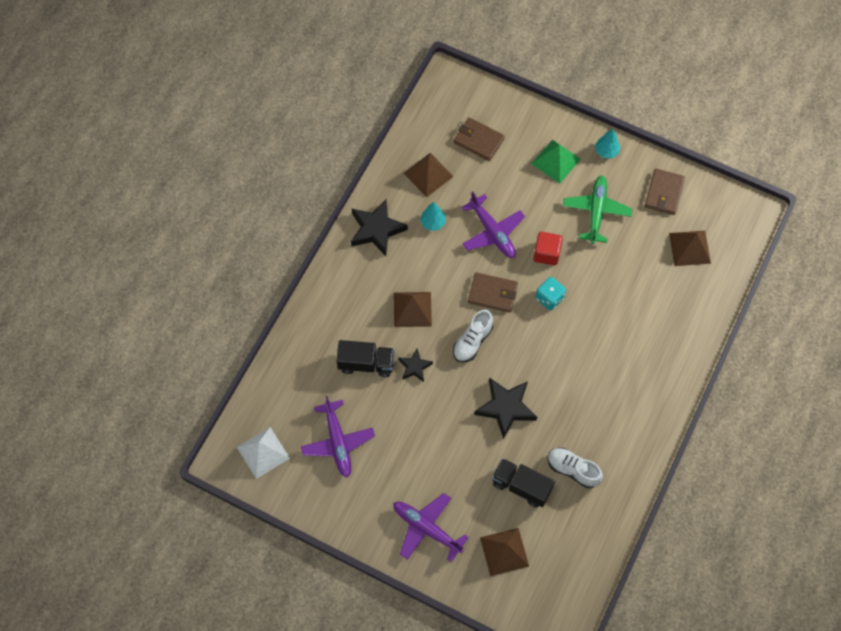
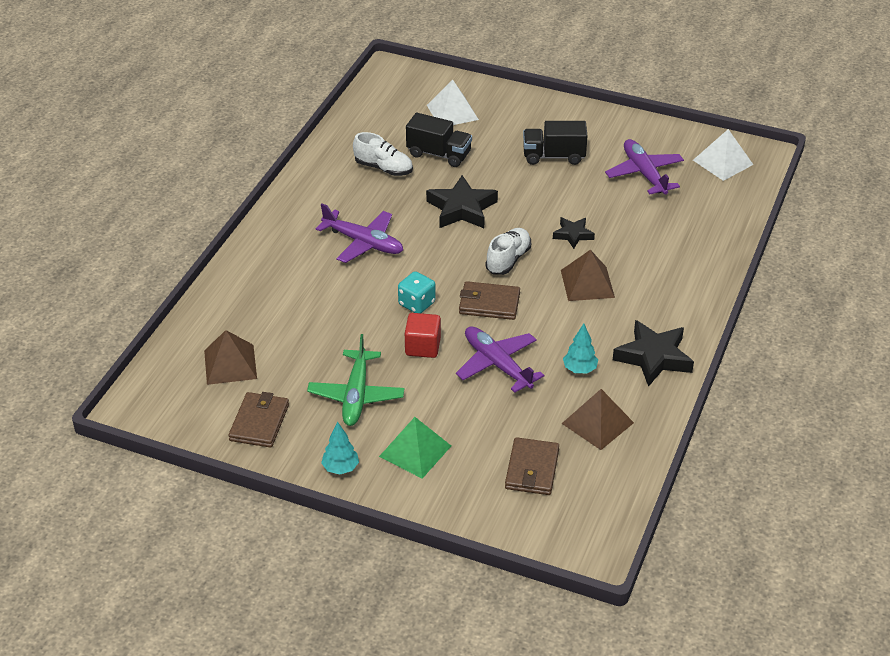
camera: 175 degrees right, 25 degrees down
black truck [336,340,395,377] -> black truck moved to [523,121,588,165]
purple plane [393,493,469,562] -> purple plane moved to [316,204,403,263]
brown wallet [454,118,505,161] -> brown wallet turned 75 degrees clockwise [505,437,559,495]
brown pyramid [480,528,529,576] -> white pyramid [427,80,479,125]

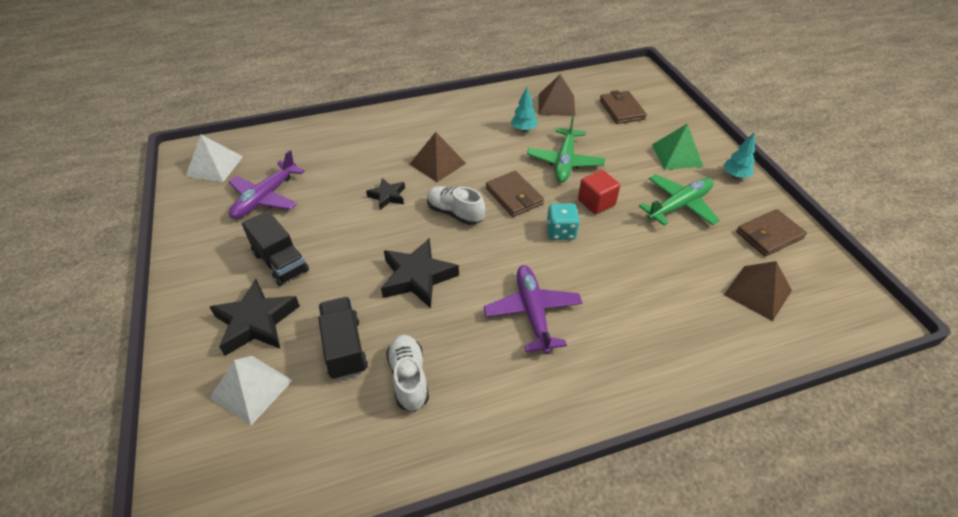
camera: 130 degrees left, 5 degrees up
purple plane [456,326,544,393] -> green plane [527,115,605,182]
white shoe [485,228,531,275] -> white shoe turned 45 degrees clockwise [427,186,485,225]
brown wallet [505,437,559,495] -> brown wallet turned 75 degrees counterclockwise [600,90,647,124]
black star [613,320,694,387] -> black star moved to [210,279,300,356]

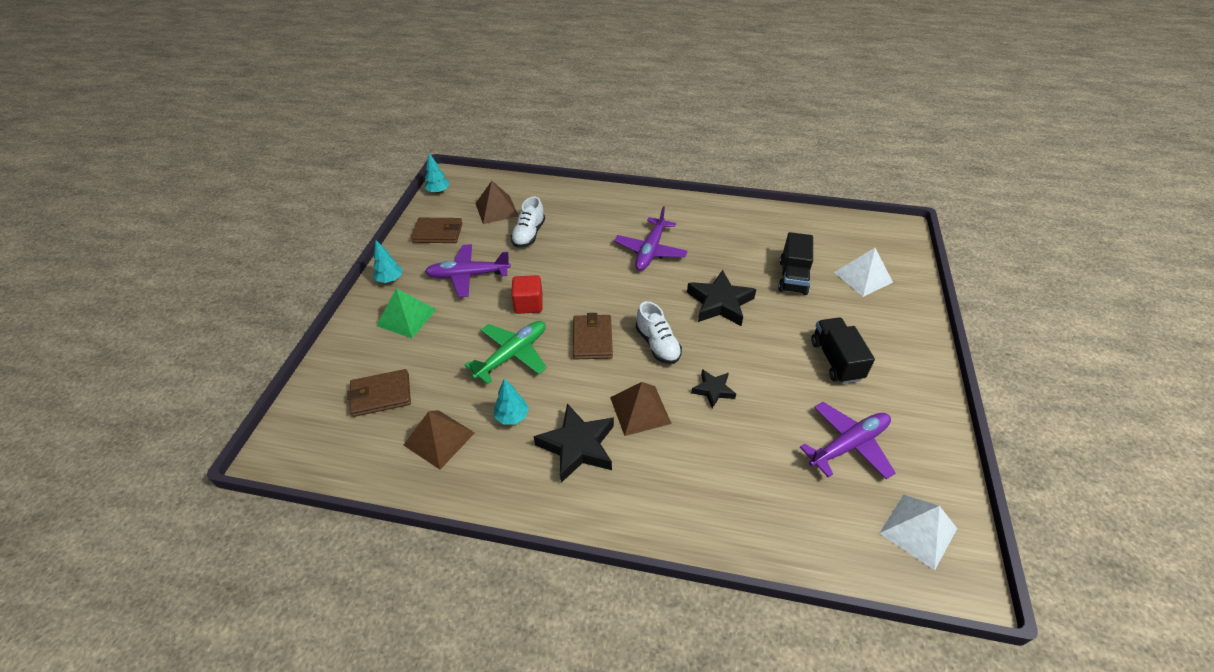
camera: 150 degrees left, 0 degrees up
black star [210,279,300,356] -> black star moved to [534,403,614,483]
white shoe [386,335,429,411] -> white shoe moved to [511,197,545,248]
turquoise dice [546,203,580,240] -> none
brown wallet [600,90,647,124] -> brown wallet turned 60 degrees clockwise [347,369,411,417]
green plane [639,174,720,226] -> purple plane [425,244,511,297]
none -> turquoise tree [425,153,450,194]

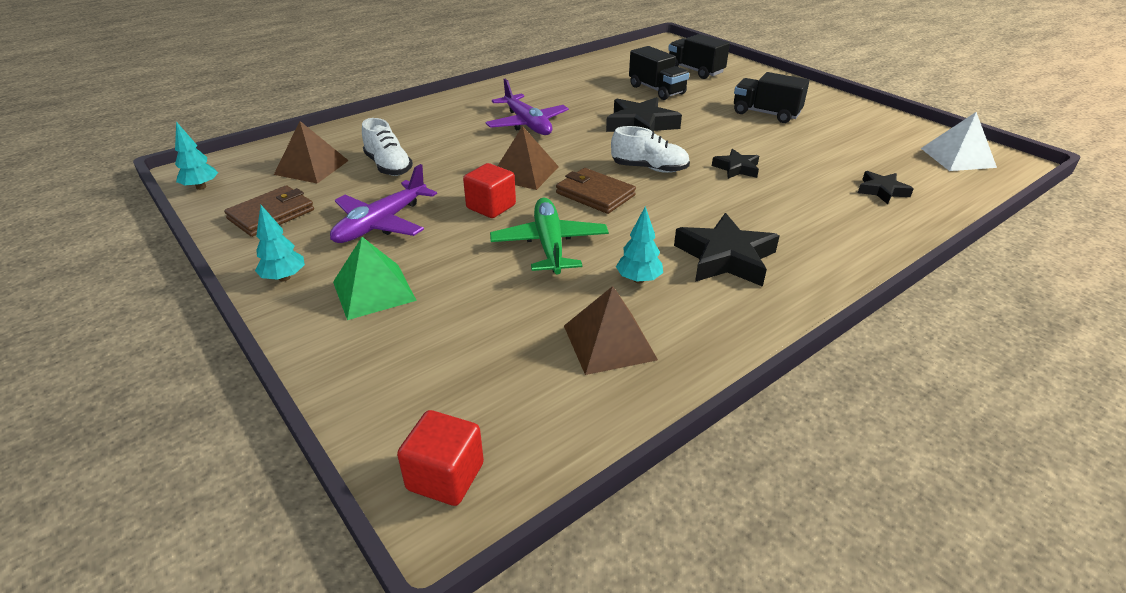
camera: 50 degrees left, 10 degrees down
brown wallet [347,369,411,417] -> none
brown pyramid [610,382,672,436] -> brown pyramid moved to [498,126,559,190]
purple plane [800,402,895,479] -> none
white pyramid [834,248,893,297] -> black truck [668,34,730,79]
none -> red cube [397,410,484,506]
none -> black star [858,171,914,204]

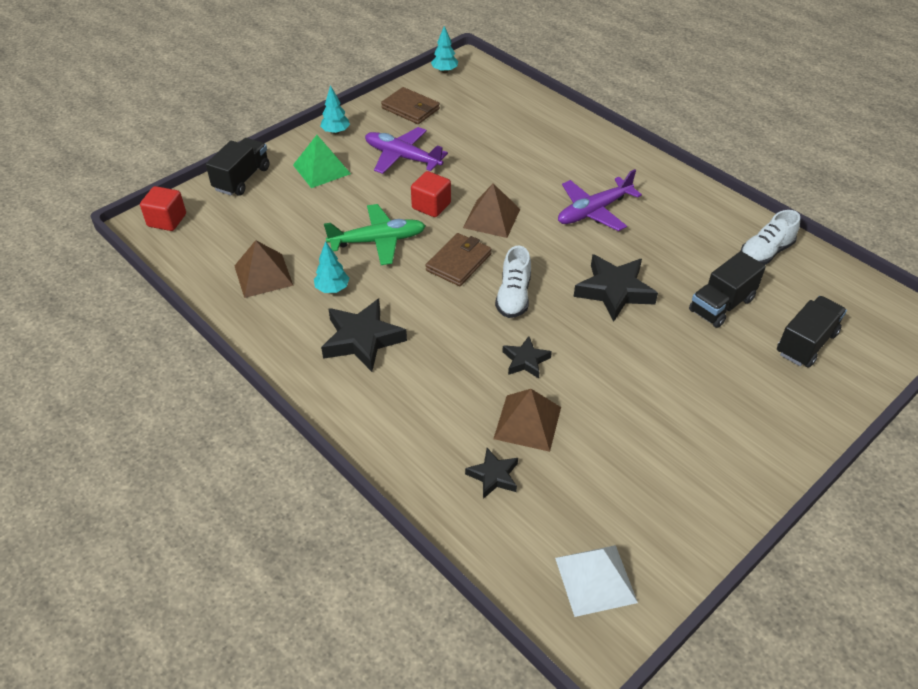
camera: 85 degrees right, 10 degrees up
brown pyramid [274,121,349,184] -> brown pyramid moved to [493,389,561,452]
white shoe [362,118,413,176] -> white shoe moved to [741,210,800,265]
black truck [734,72,810,123] -> black truck moved to [206,138,269,196]

